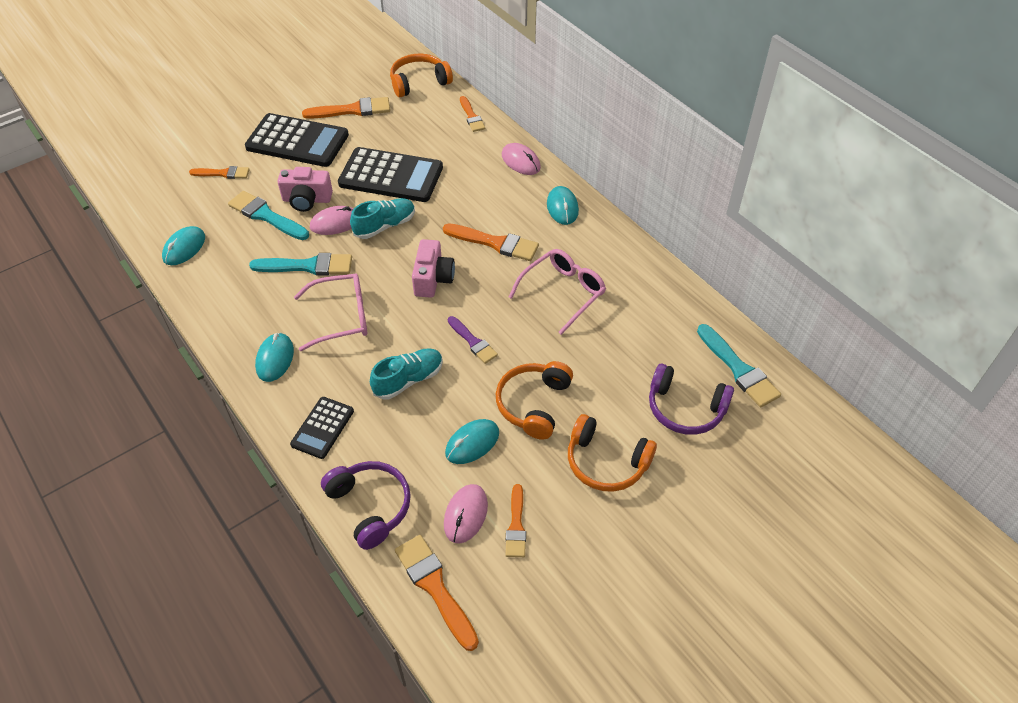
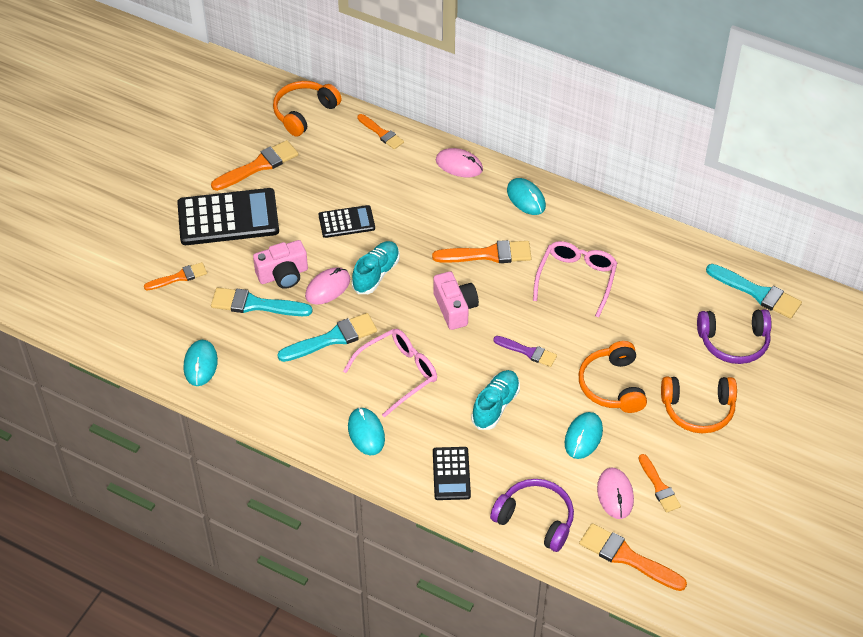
camera: 25 degrees left, 0 degrees up
black calculator [338,147,443,202] -> black calculator [319,205,375,238], size x0.54

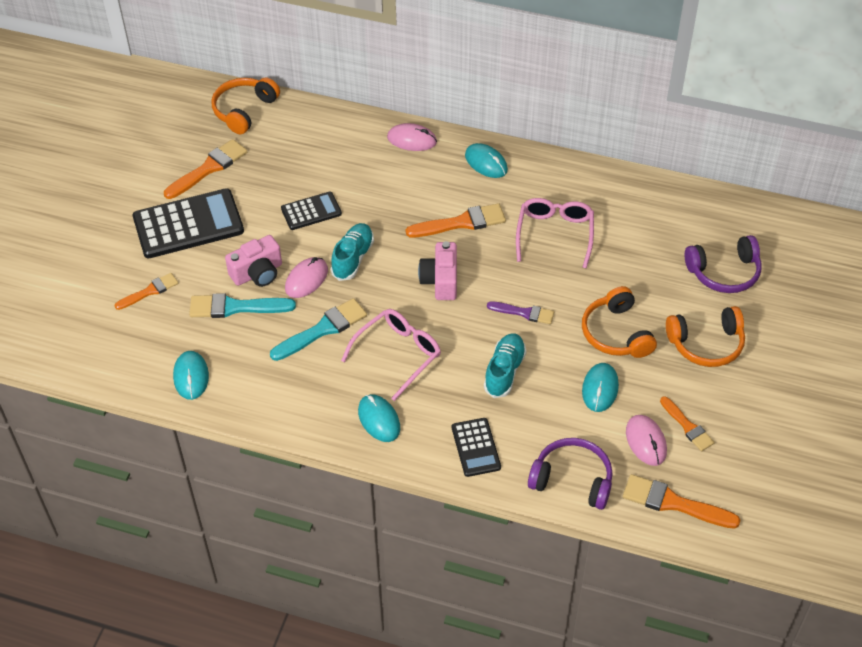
camera: 10 degrees left, 0 degrees up
orange brush [357,114,404,149] -> none
pink camera [433,271,479,330] -> pink camera turned 150 degrees counterclockwise [418,241,457,300]
turquoise brush [706,264,802,319] -> none

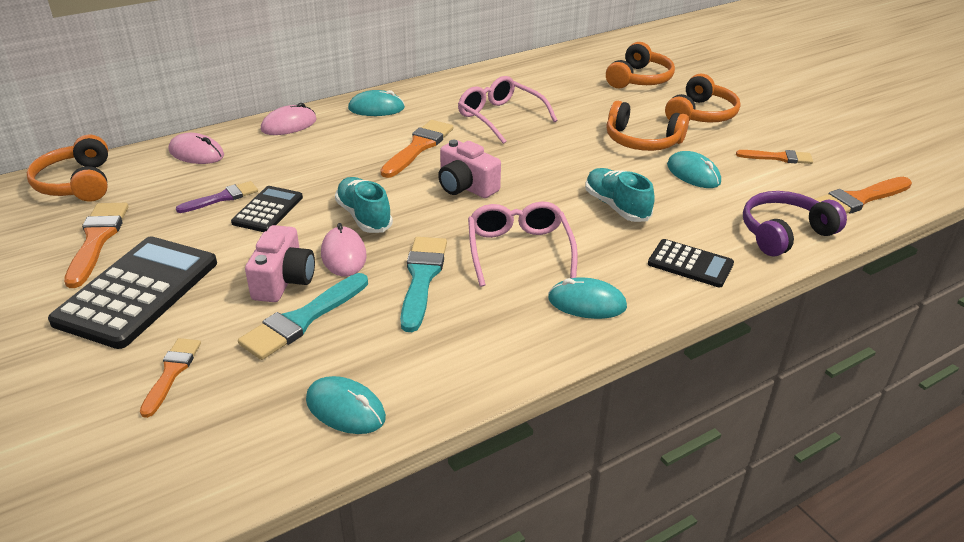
camera: 50 degrees left, 15 degrees down
purple brush [487,301,554,324] -> purple brush moved to [176,181,258,213]
pink mouse [626,415,667,466] -> pink mouse moved to [169,133,224,164]
purple headphones [685,235,762,293] -> orange headphones [606,42,675,88]

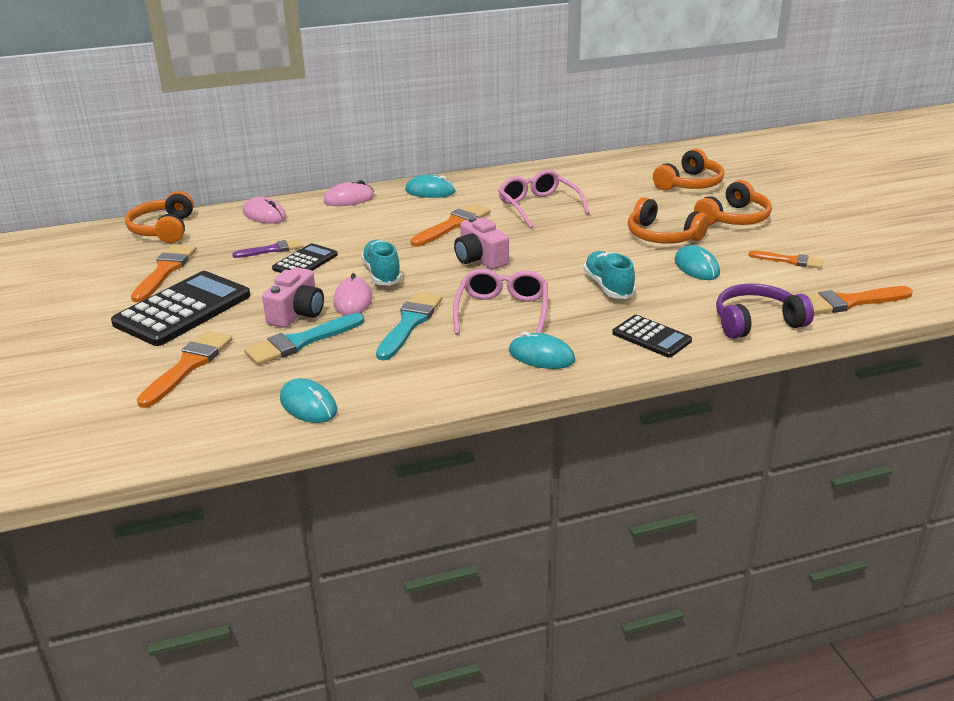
camera: 15 degrees right, 5 degrees down
orange brush [140,338,201,418] -> orange brush [137,331,232,408], size x1.56

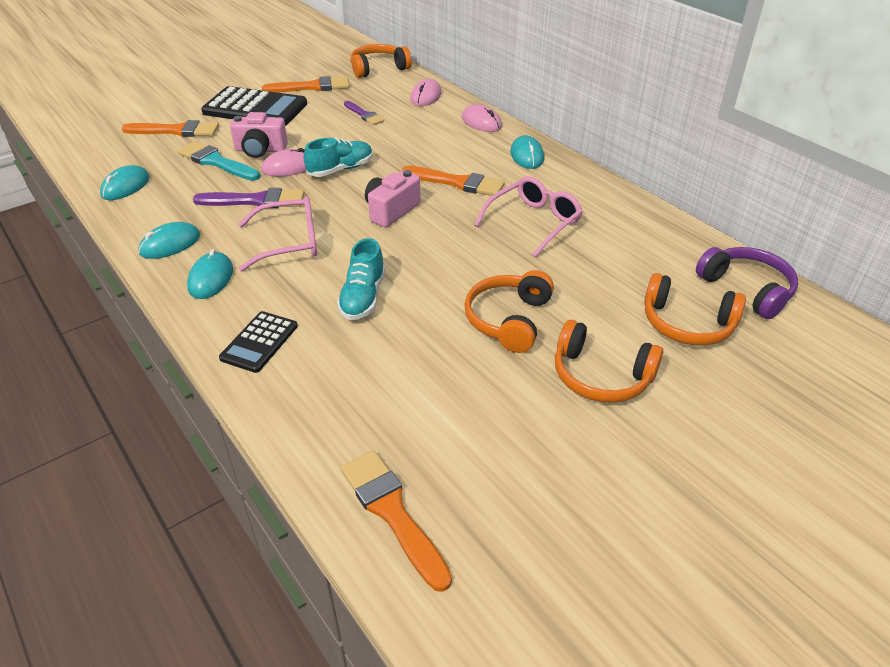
camera: 70 degrees right, 10 degrees up
black calculator [272,243,338,273] -> none
turquoise brush [376,292,442,361] -> purple brush [193,188,305,208]
turquoise shoe [583,251,636,299] -> turquoise shoe turned 135 degrees clockwise [337,238,385,320]
turquoise mouse [675,245,720,280] -> turquoise mouse moved to [138,222,200,259]
purple headphones [716,283,814,339] -> purple headphones moved to [696,247,798,319]
orange brush [748,250,823,269] -> none

